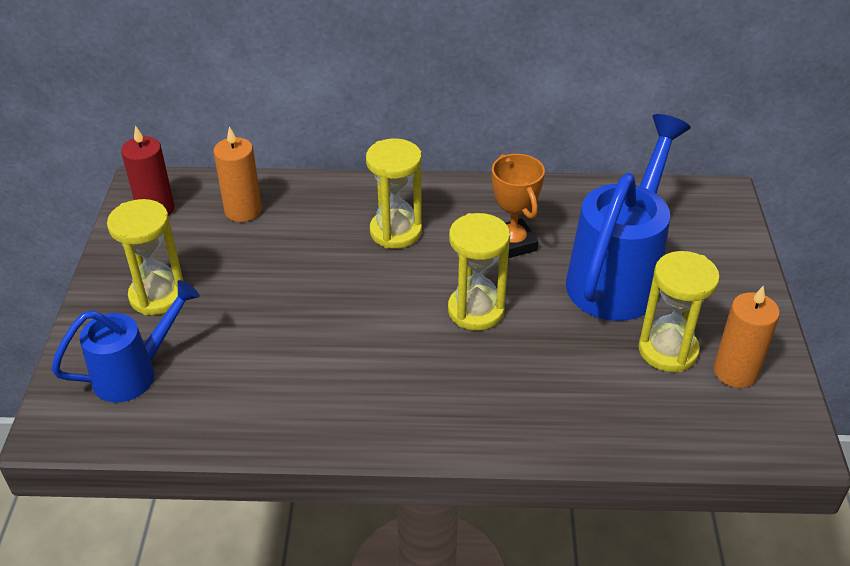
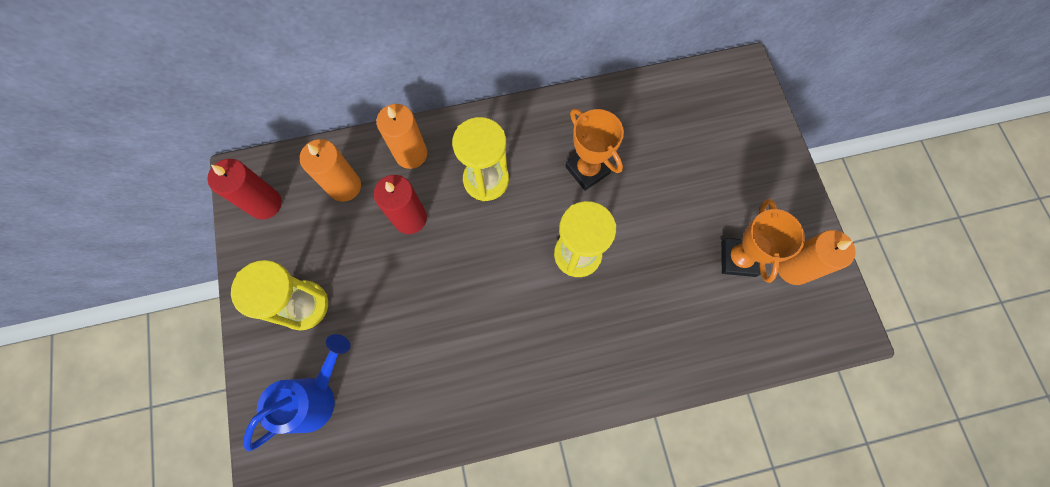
camera: 15 degrees left, 30 degrees up
blue watering can [566,114,691,321] -> none
yellow hourglass [639,251,720,372] -> orange trophy [721,199,805,283]
none -> red candle [374,175,427,234]
none -> orange candle [376,104,427,169]

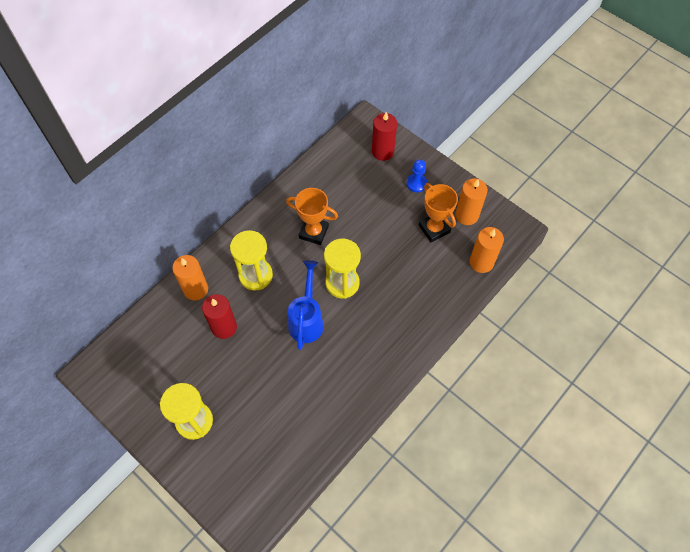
camera: 35 degrees left, 10 degrees down
red candle [207,159,282,220] -> red candle moved to [372,112,397,161]
blue watering can [243,334,351,451] -> blue watering can moved to [288,260,324,350]
orange candle [300,139,361,202] -> orange candle moved to [470,227,504,273]
none -> blue pawn [406,160,427,192]

